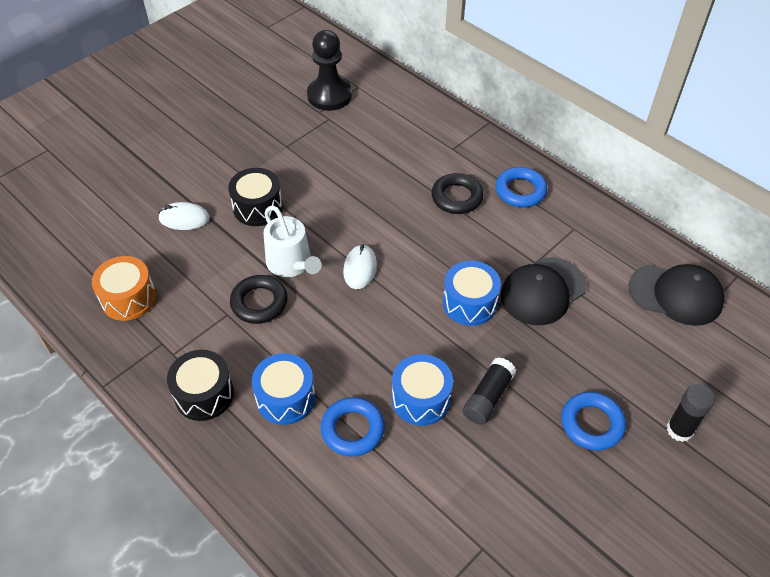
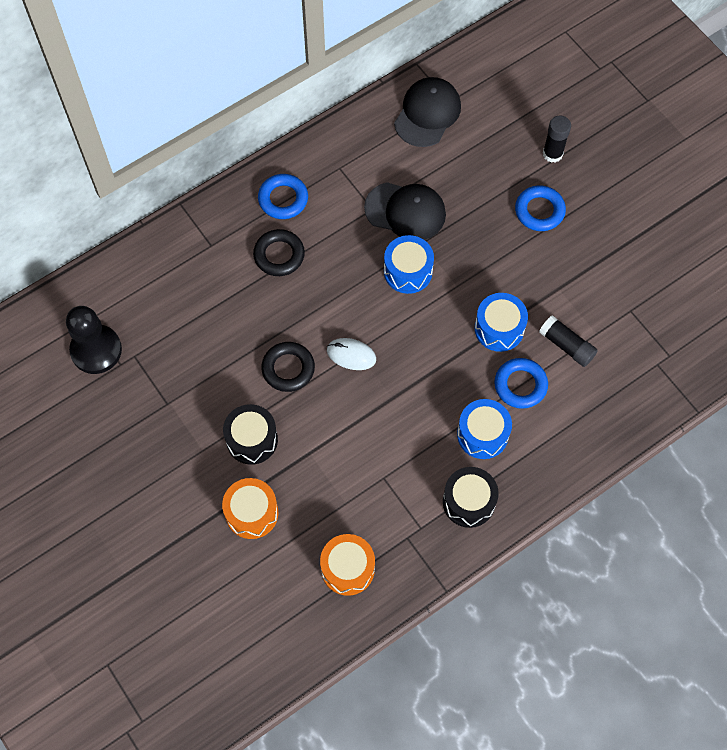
camera: 80 degrees left, 15 degrees up
white mouse [158,202,210,230] -> orange drum [222,478,278,539]
black ring [230,275,288,324] -> black ring moved to [261,342,315,392]
white watering can [263,206,321,277] -> none
black glue stick [463,357,516,425] -> black glue stick moved to [539,315,598,367]
black cap [500,257,587,325] -> black cap turned 45 degrees counterclockwise [364,182,446,240]

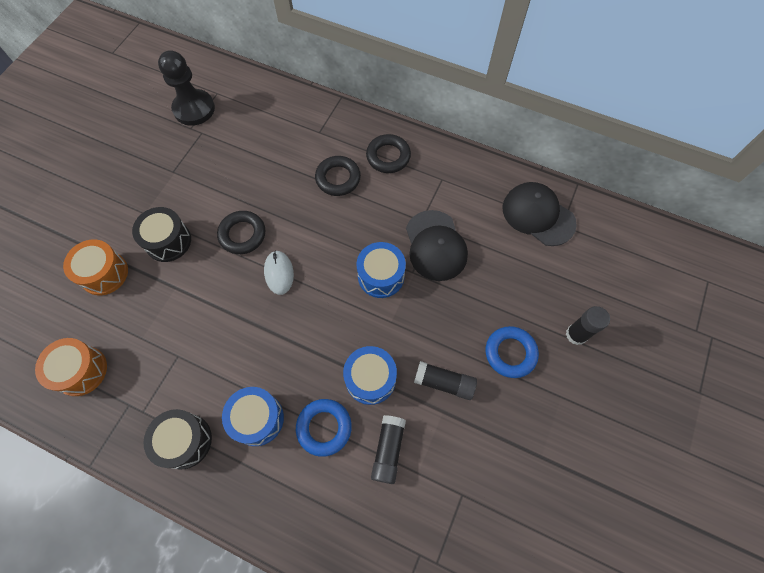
camera: 60 degrees right, 0 degrees up
blue ring [258,174,308,219] -> black ring [366,134,411,173]
black cap [394,77,461,147] -> black cap turned 135 degrees counterclockwise [503,182,577,246]
none -> black glue stick [414,361,477,400]

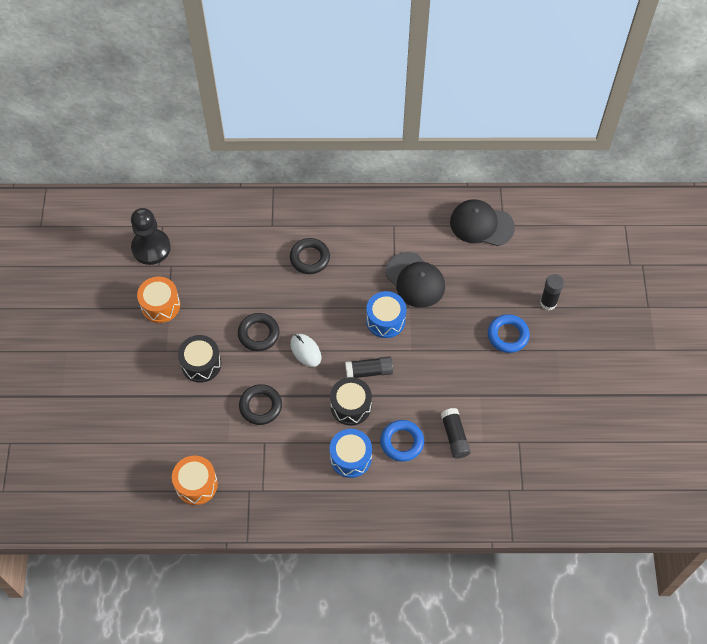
camera: 25 degrees left, 5 degrees down
orange drum [63,239,128,295] -> orange drum moved to [137,277,180,323]
black drum [143,409,212,469] -> black drum moved to [330,377,372,426]
blue drum [343,346,397,405] -> none
black ring [366,134,411,173] -> black ring moved to [239,384,282,425]
black glue stick [414,361,477,400] -> black glue stick moved to [345,356,393,378]

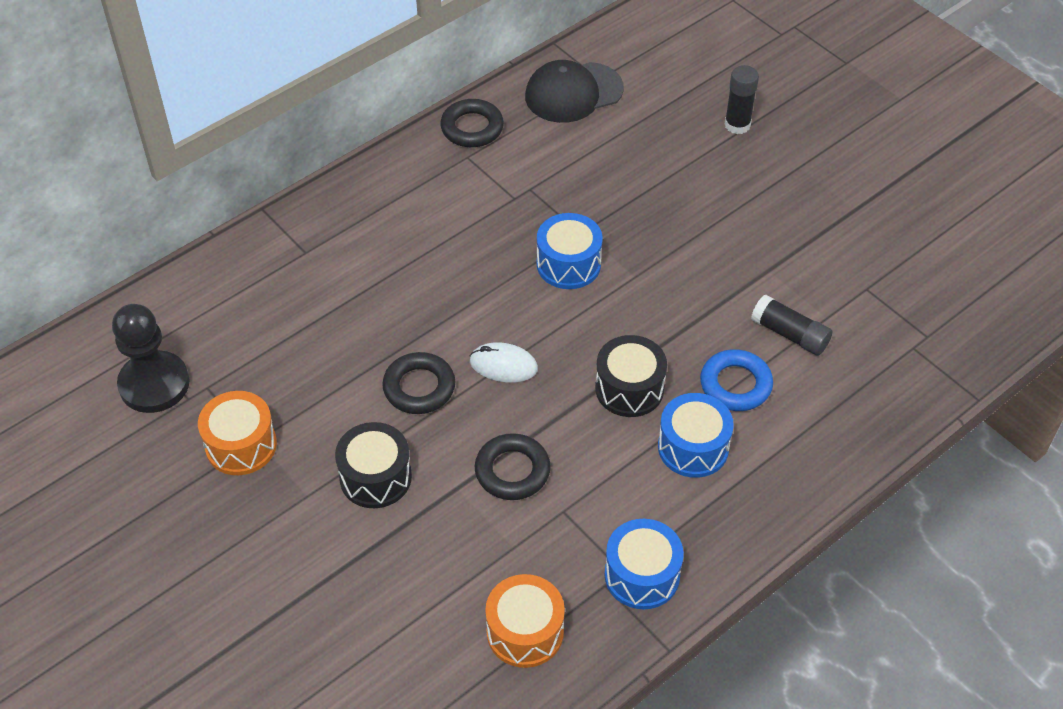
camera: 40 degrees left, 10 degrees down
black ring [290,238,330,274] -> black ring moved to [440,99,504,147]
black glue stick [345,356,393,378] -> none
black cap [385,252,445,308] -> none
blue ring [488,314,530,353] -> none
none -> blue drum [605,519,684,609]

